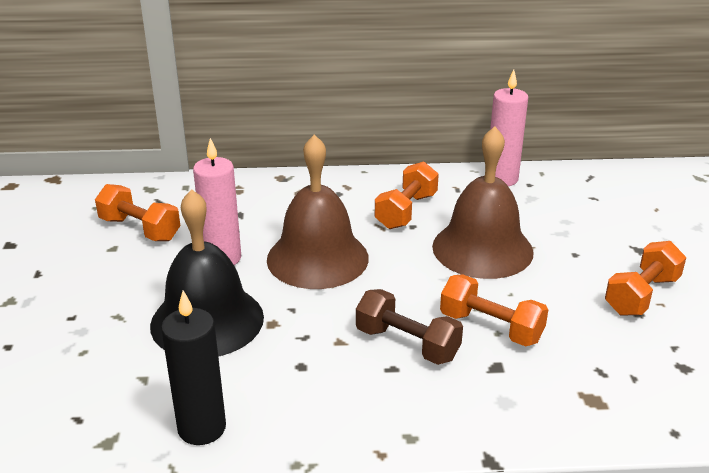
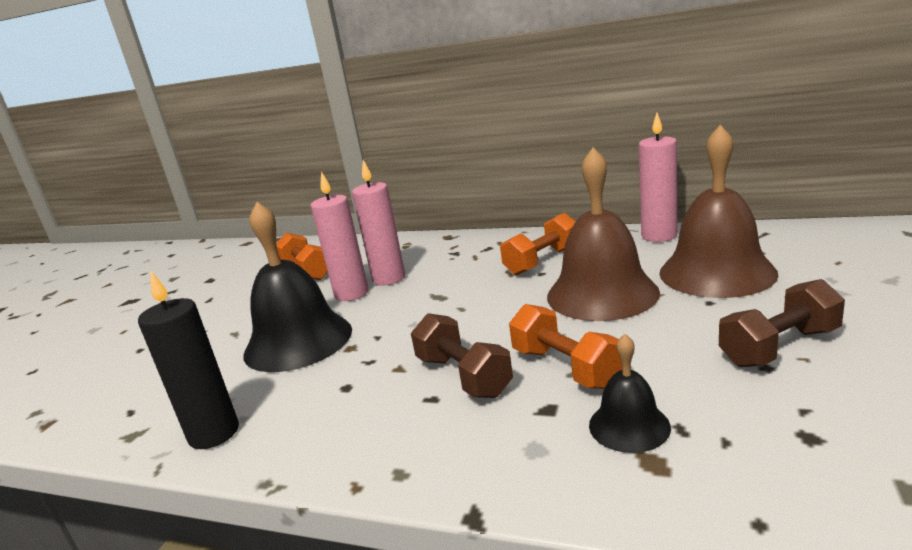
camera: 25 degrees right, 10 degrees down
brown bell [267,134,369,289] -> brown bell moved to [659,125,779,298]
orange dumbbell [605,241,686,316] -> brown dumbbell [719,279,845,367]
none -> pink candle [352,160,405,286]
none -> black bell [589,334,671,453]

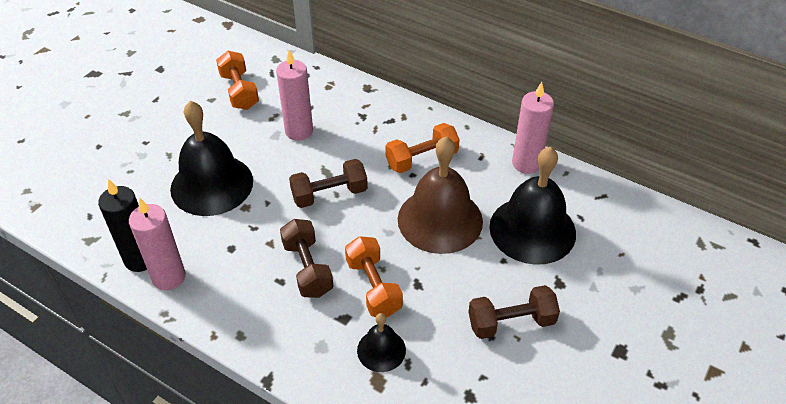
camera: 10 degrees right, 25 degrees up
pink candle [311,171,369,301] -> pink candle moved to [129,198,186,290]
brown bell [659,125,779,298] -> black bell [489,146,576,265]
none -> brown dumbbell [289,159,368,208]

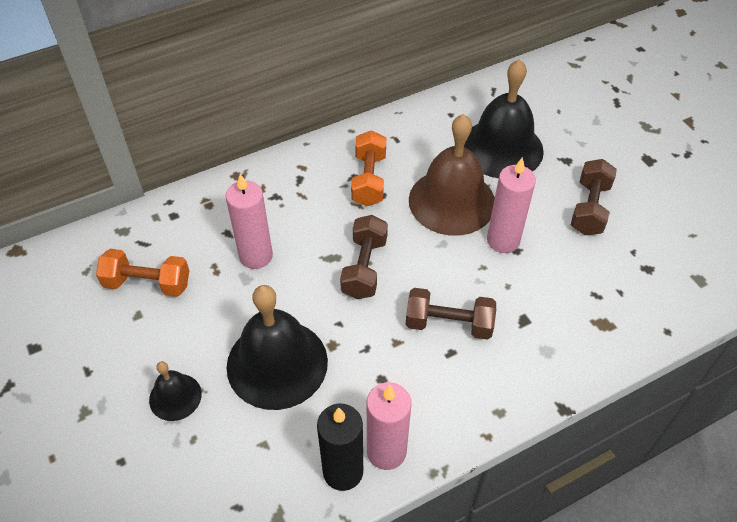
camera: 60 degrees left, 5 degrees up
orange dumbbell [345,236,403,317] -> none
black bell [357,313,406,372] -> black bell moved to [149,361,202,421]
pink candle [512,82,554,174] -> pink candle moved to [487,157,536,253]

